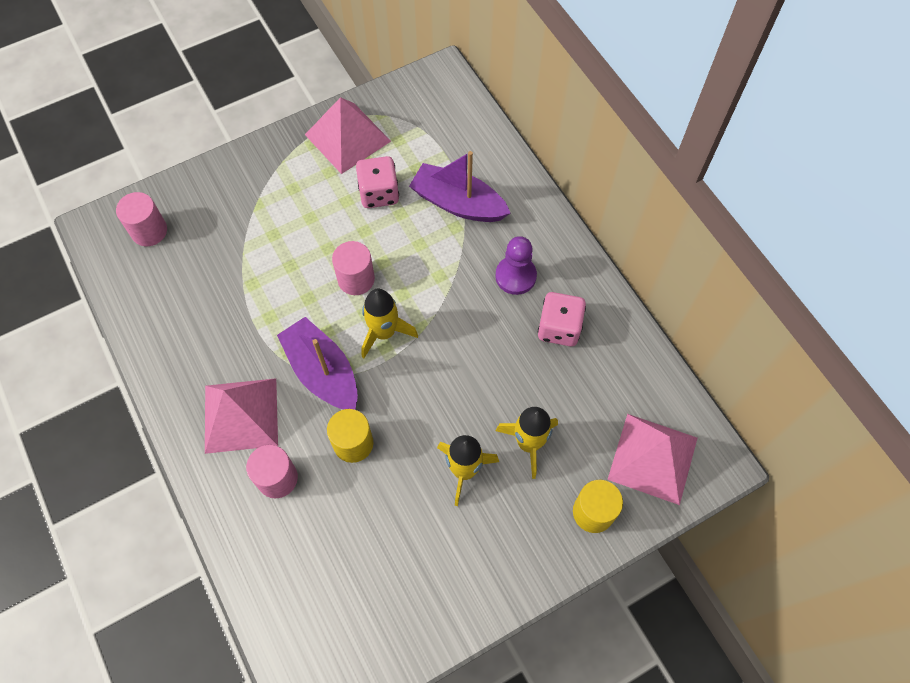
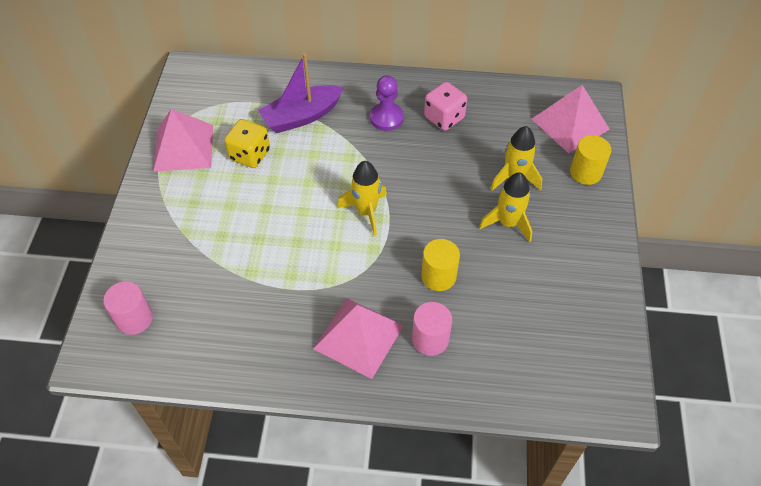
camera: 55 degrees left, 10 degrees down
purple boat [277,317,358,409] -> none
pink cylinder [332,241,375,295] -> none
pink dice [356,156,399,208] -> yellow dice [224,119,270,168]

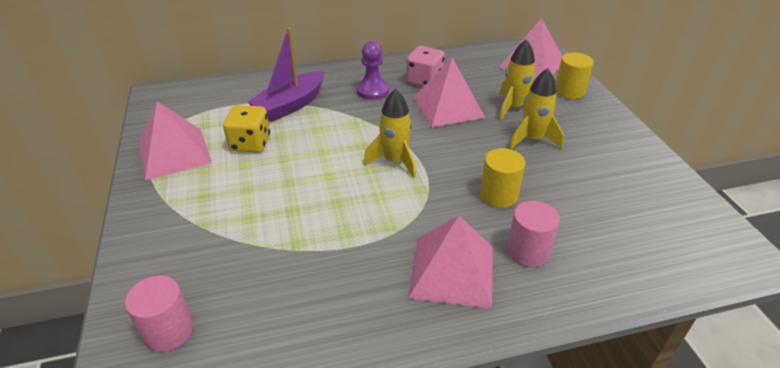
camera: 20 degrees left, 15 degrees down
none -> pink pyramid [413,58,485,127]

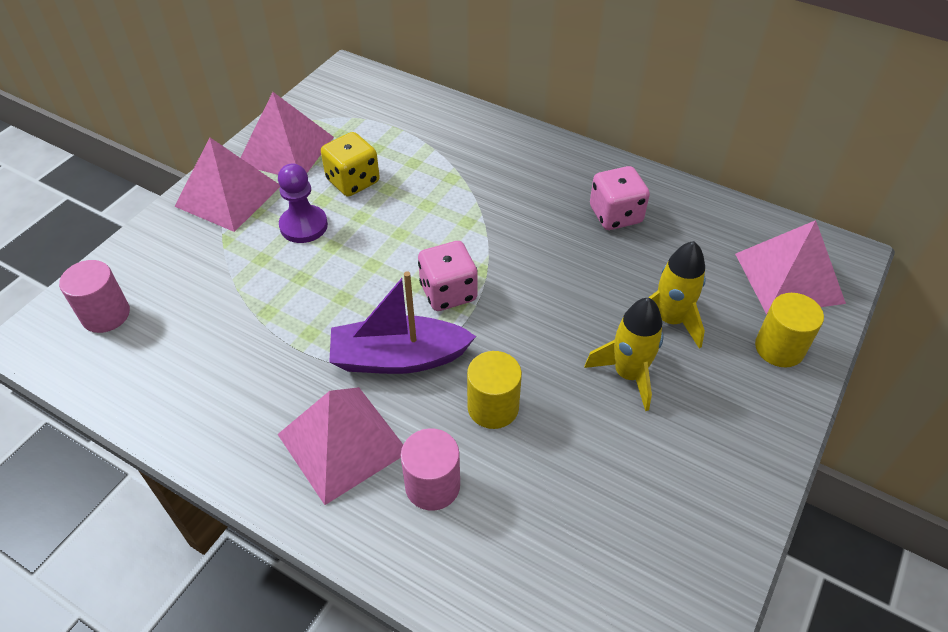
camera: 45 degrees right, 10 degrees up
purple boat [247,28,325,122] -> purple boat moved to [329,271,476,374]
purple pawn [356,41,389,100] -> purple pawn moved to [278,163,328,243]
yellow rocket [364,89,416,178] -> pink dice [418,241,478,311]
pink pyramid [413,58,485,127] -> pink pyramid moved to [175,137,280,232]

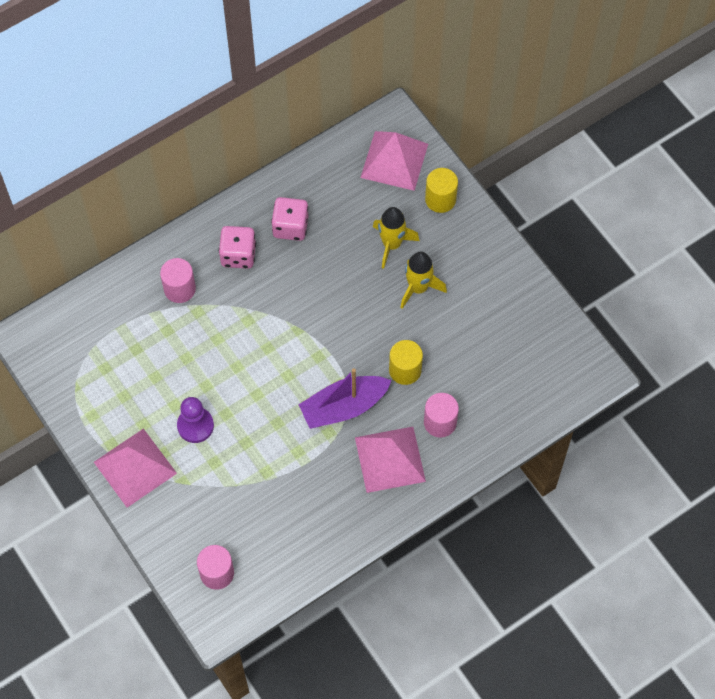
camera: 65 degrees left, 15 degrees up
pink pyramid [240,92,334,175] -> none
yellow dice [321,132,380,197] -> none
purple boat [329,271,476,374] -> purple boat turned 45 degrees clockwise [298,368,392,429]
pink dice [418,241,478,311] -> pink dice moved to [219,226,256,269]
none -> pink cylinder [160,258,196,303]

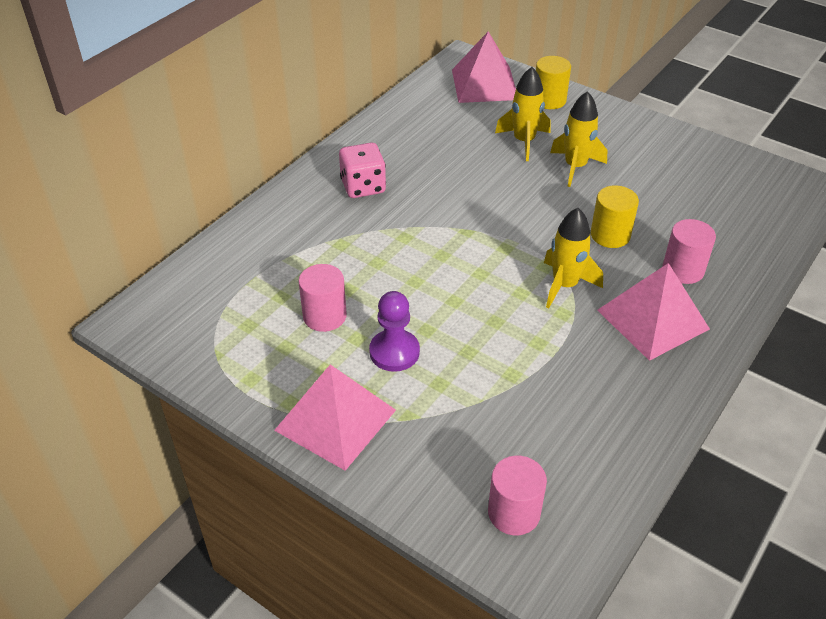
camera: 20 degrees left, 20 degrees down
pink cylinder [160,258,196,303] -> pink cylinder moved to [298,264,347,332]
pink dice [271,197,308,241] -> none
purple boat [298,368,392,429] -> yellow rocket [544,208,603,308]

